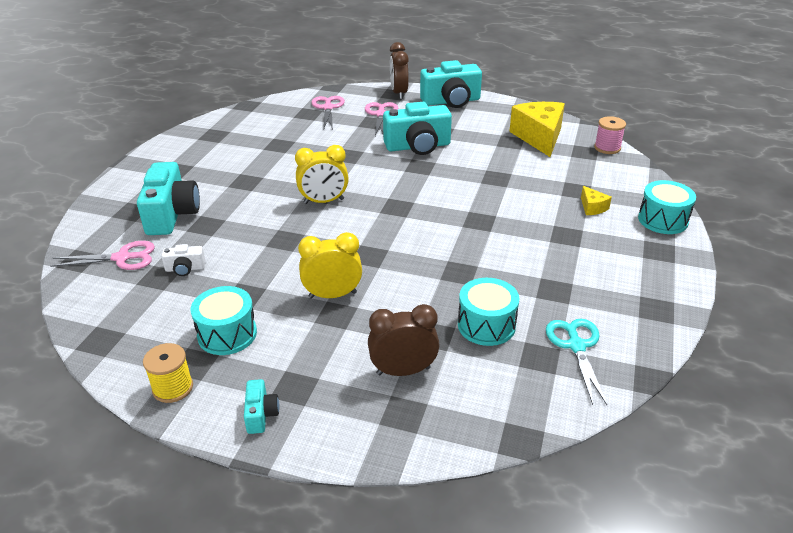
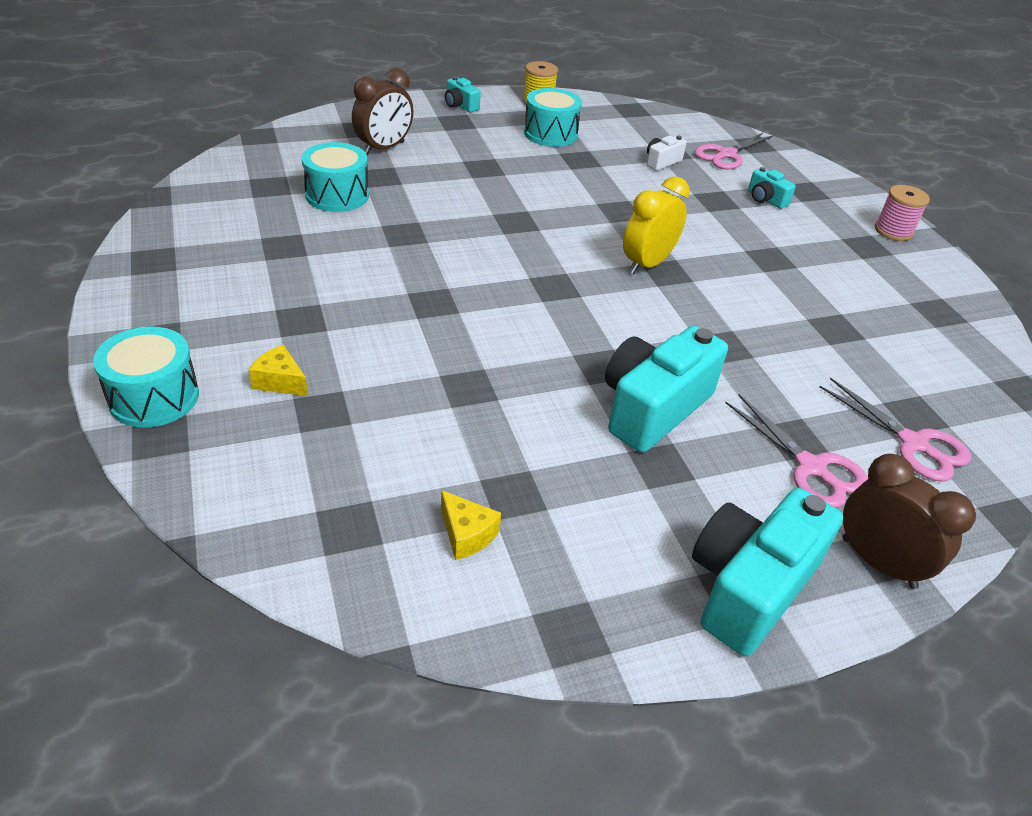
camera: 140 degrees right, 5 degrees up
turquoise camera [137,162,200,235] -> turquoise camera [748,167,796,209], size x0.47
yellow clock [298,232,362,299] -> none
yellow cheese [509,102,565,157] -> yellow cheese [441,490,501,560], size x0.44
turquoise scissors [546,319,607,405] -> none
pink spool [594,116,626,154] -> pink spool moved to [875,185,930,241]

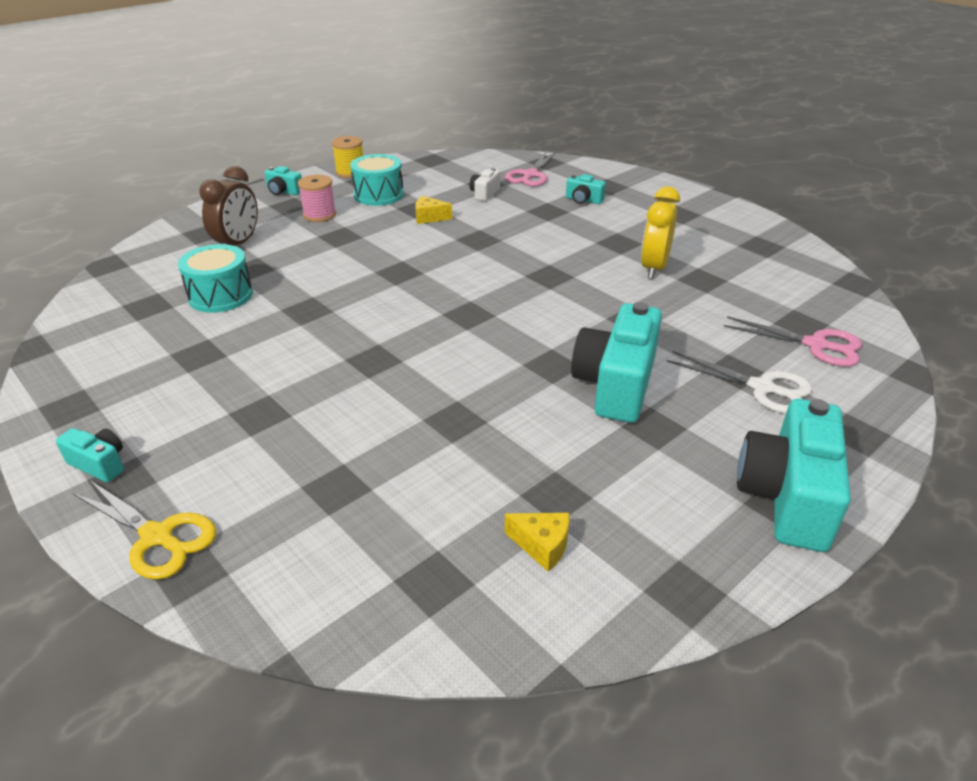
camera: 20 degrees left, 5 degrees down
turquoise drum [93,326,199,428] -> yellow scissors [73,480,216,580]
yellow cheese [249,344,308,396] -> yellow cheese moved to [415,196,452,224]
yellow clock [623,176,690,274] -> yellow clock moved to [641,187,680,279]
pink scissors [725,394,868,508] -> white scissors [667,351,812,414]
brown clock [843,454,976,589] -> none
pink spool [875,185,930,241] -> pink spool moved to [298,175,336,222]
none -> turquoise camera [56,428,124,482]

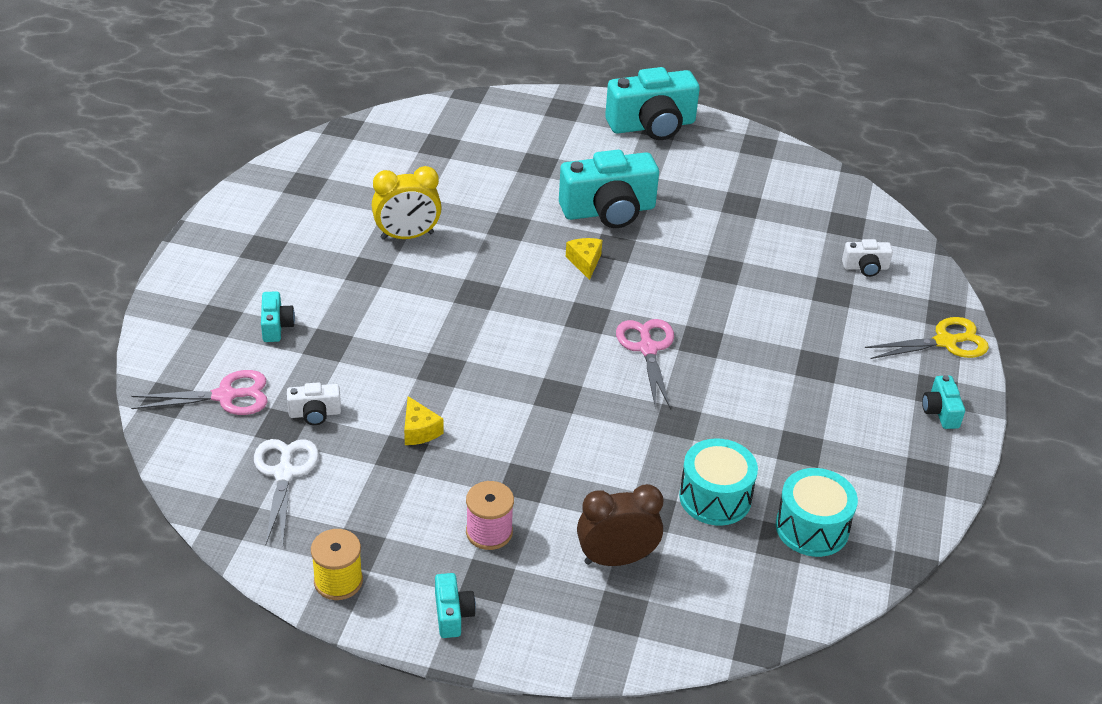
camera: 125 degrees left, 5 degrees up
yellow scissors [73,480,216,580] -> yellow scissors turned 75 degrees clockwise [865,317,989,359]
turquoise drum [350,154,404,206] -> turquoise drum moved to [776,468,858,557]
yellow cheese [505,513,569,571] -> yellow cheese moved to [566,238,602,280]
white scissors [667,351,812,414] -> white scissors moved to [254,439,319,545]
pink scissors [724,316,862,367] -> pink scissors moved to [616,319,674,408]
none -> white camera [842,239,893,277]

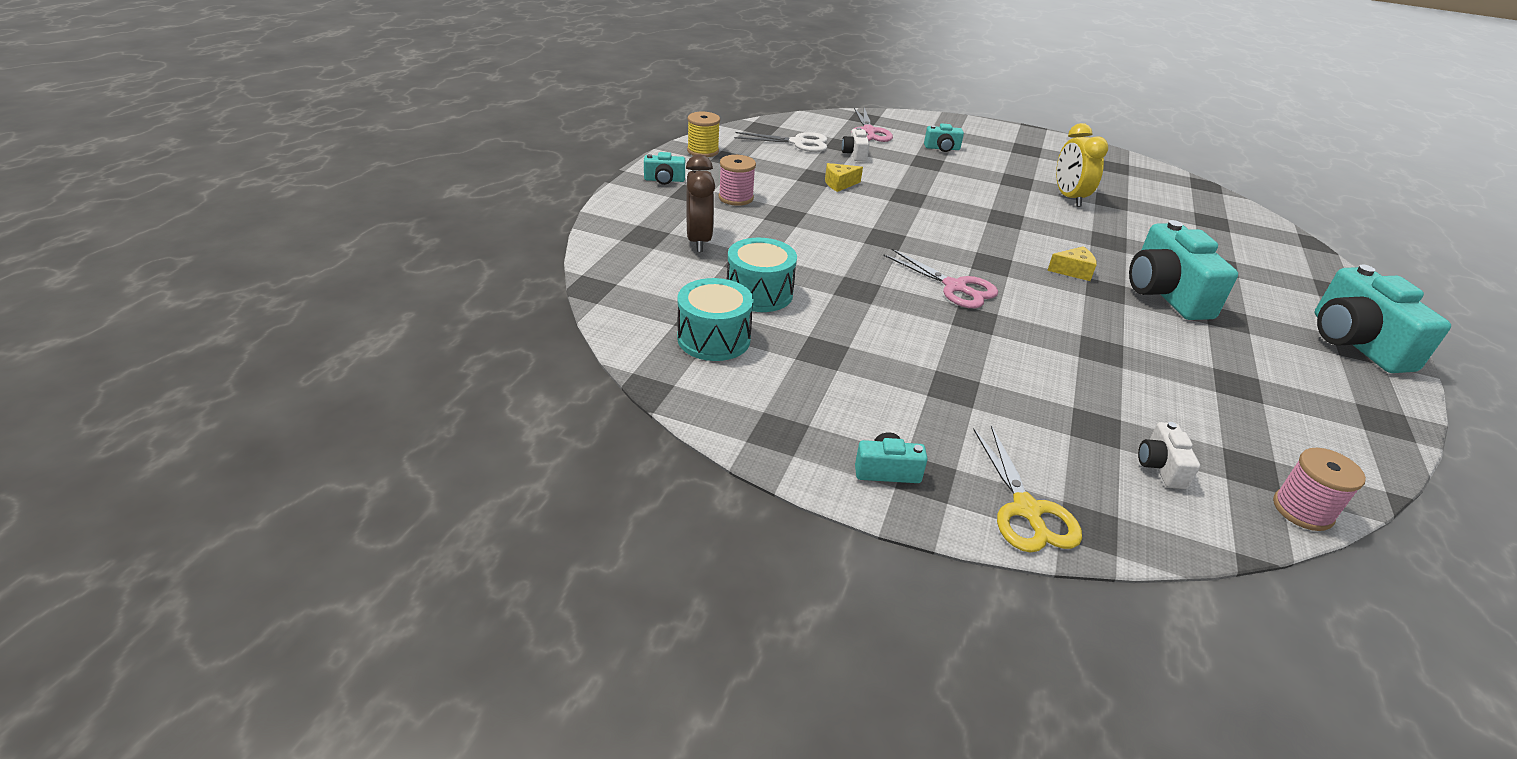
camera: 95 degrees right, 5 degrees down
pink scissors [616,319,674,408] -> pink scissors turned 45 degrees clockwise [883,249,998,308]
none -> pink spool [1273,448,1366,531]

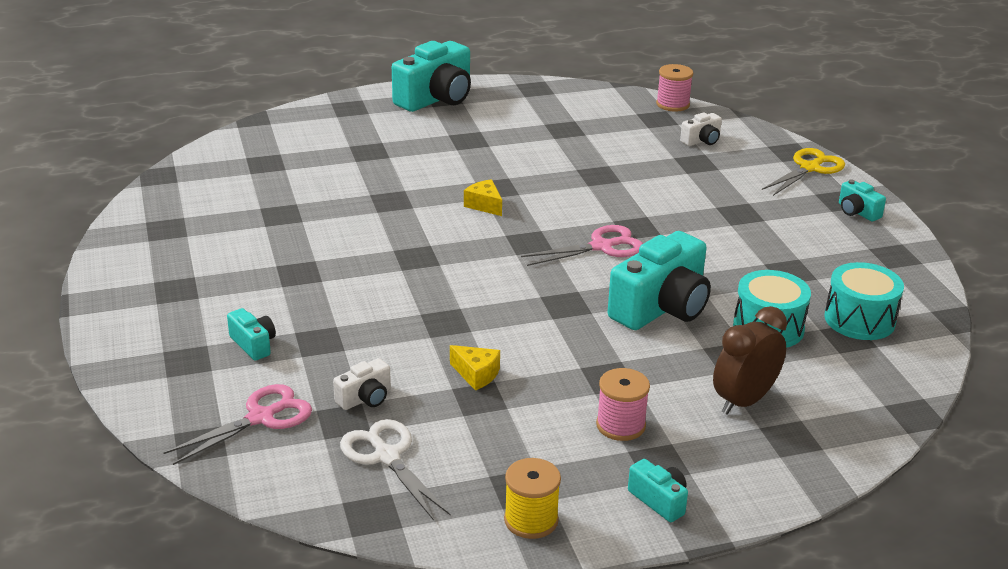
camera: 125 degrees left, 5 degrees down
pink scissors [883,249,998,308] -> pink scissors turned 60 degrees clockwise [521,225,643,266]
yellow clock [1056,123,1108,207] -> none
turquoise camera [1129,220,1238,320] -> turquoise camera moved to [608,231,711,330]

